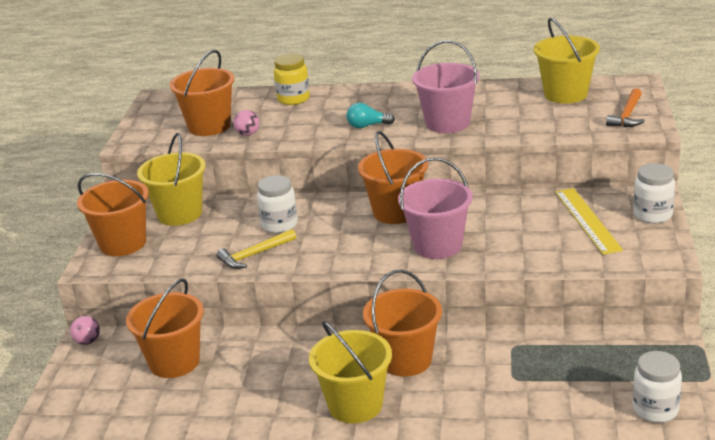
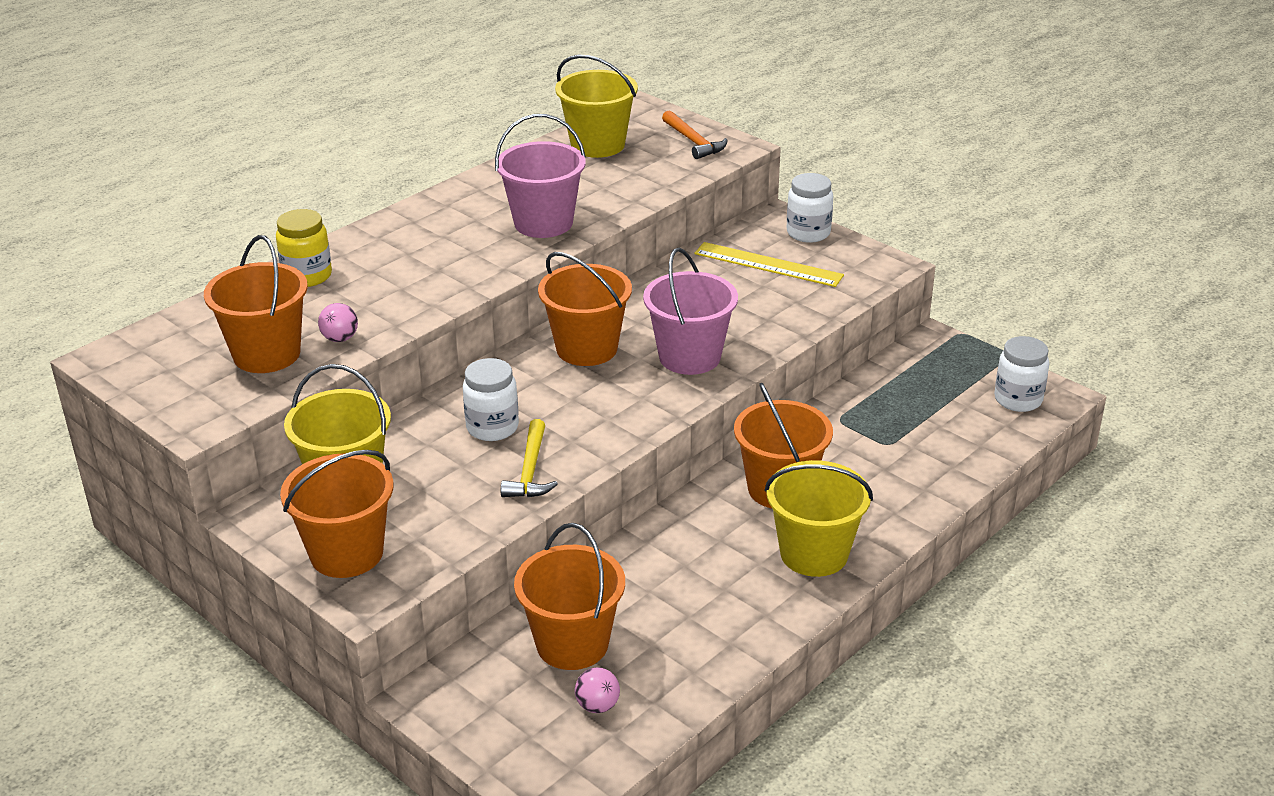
camera: 55 degrees left, 5 degrees up
pink ball [70,316,100,345] -> pink ball moved to [575,667,620,713]
turquoise light bulb [347,102,395,128] -> none

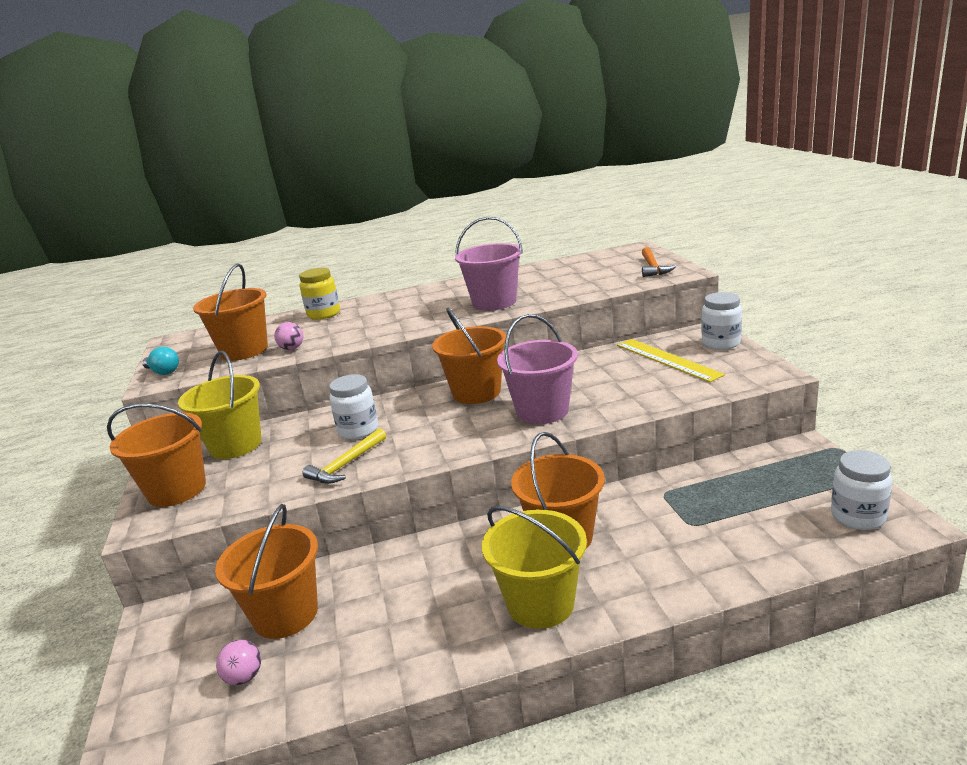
camera: 35 degrees right, 10 degrees down
yellow bucket [555,55,638,158] -> none
none -> turquoise light bulb [142,347,179,375]

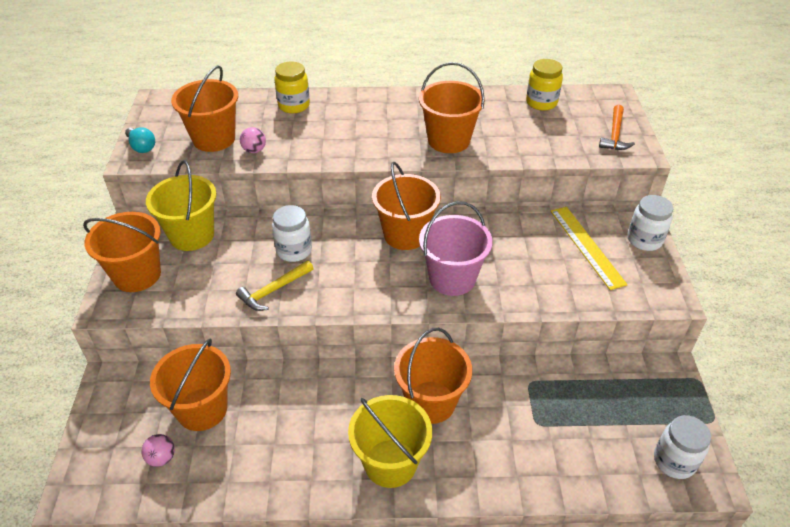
camera: 10 degrees right, 20 degrees up
pink bucket [455,217,523,311] -> orange bucket [419,62,485,153]
none -> yellow jar [526,59,563,111]

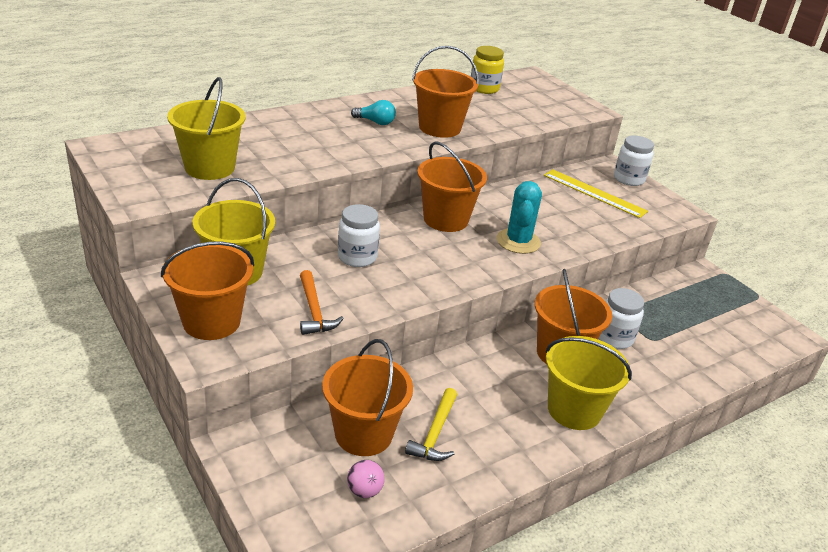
camera: 35 degrees left, 10 degrees down
turquoise light bulb [125,127,155,153] -> turquoise light bulb moved to [351,100,396,125]
orange bucket [171,65,238,152] -> yellow bucket [167,77,246,180]
yellow hammer [236,260,314,311] -> yellow hammer moved to [405,388,457,461]
pink ball [240,127,266,153] -> none
yellow jar [275,62,310,113] -> none
pink bucket [419,201,493,296] -> turquoise cactus [497,181,542,254]
orange hammer [599,105,635,150] -> orange hammer moved to [300,270,344,335]
white jar [654,415,711,479] -> white jar moved to [598,288,644,349]

